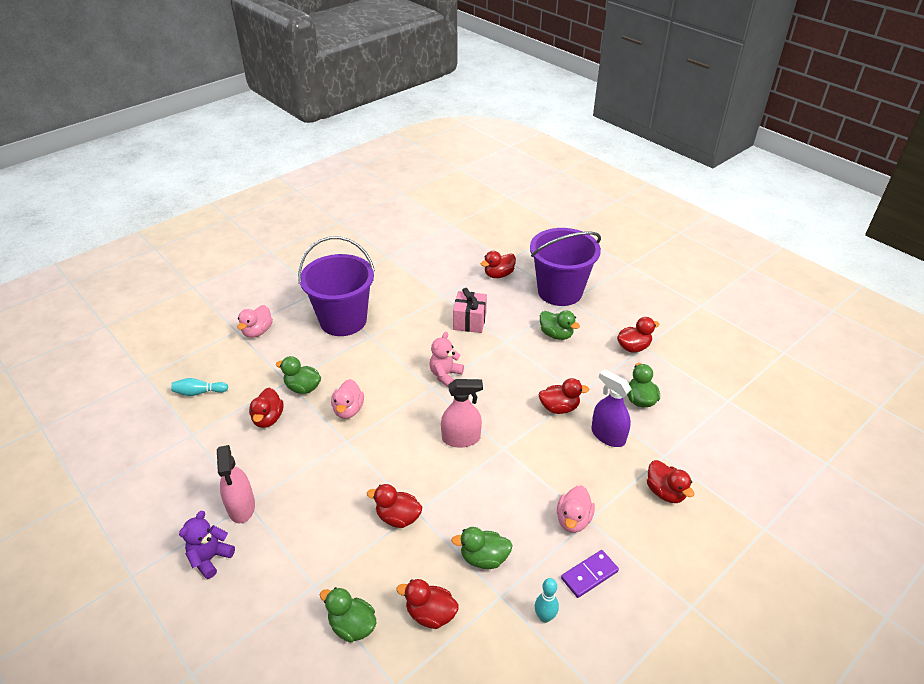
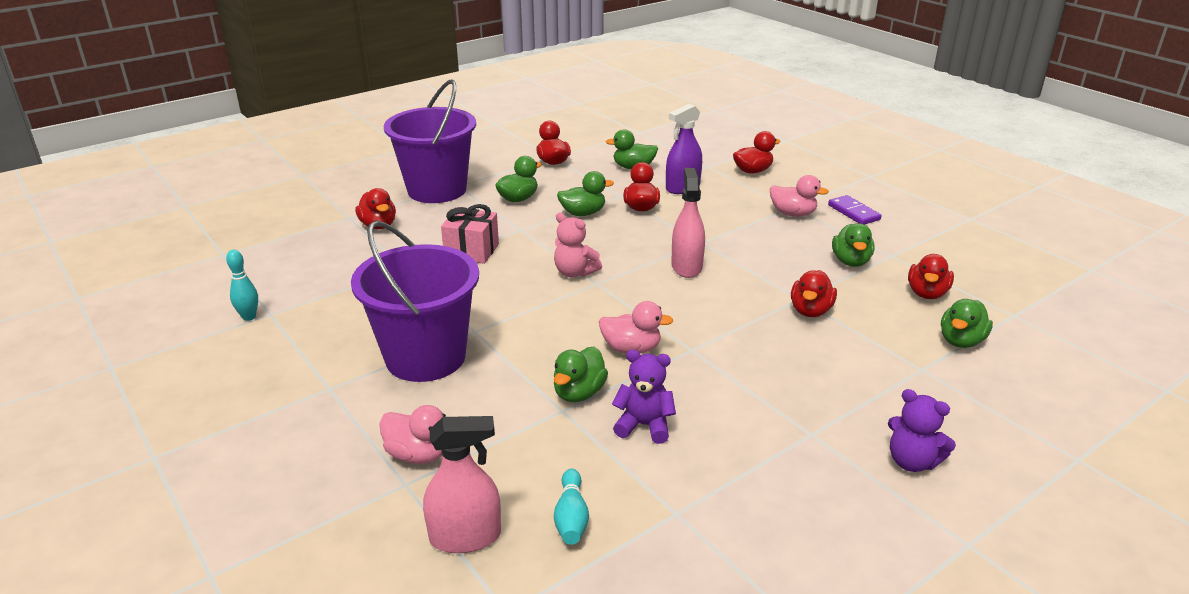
camera: 85 degrees left, 10 degrees down
pink spray bottle [217,445,255,523] -> pink spray bottle moved to [423,416,501,553]
red duck [249,388,283,428] -> purple teddy bear [612,350,676,444]
turquoise bowling pin [535,578,559,623] -> turquoise bowling pin moved to [226,250,258,321]
none -> green duck [557,171,614,216]

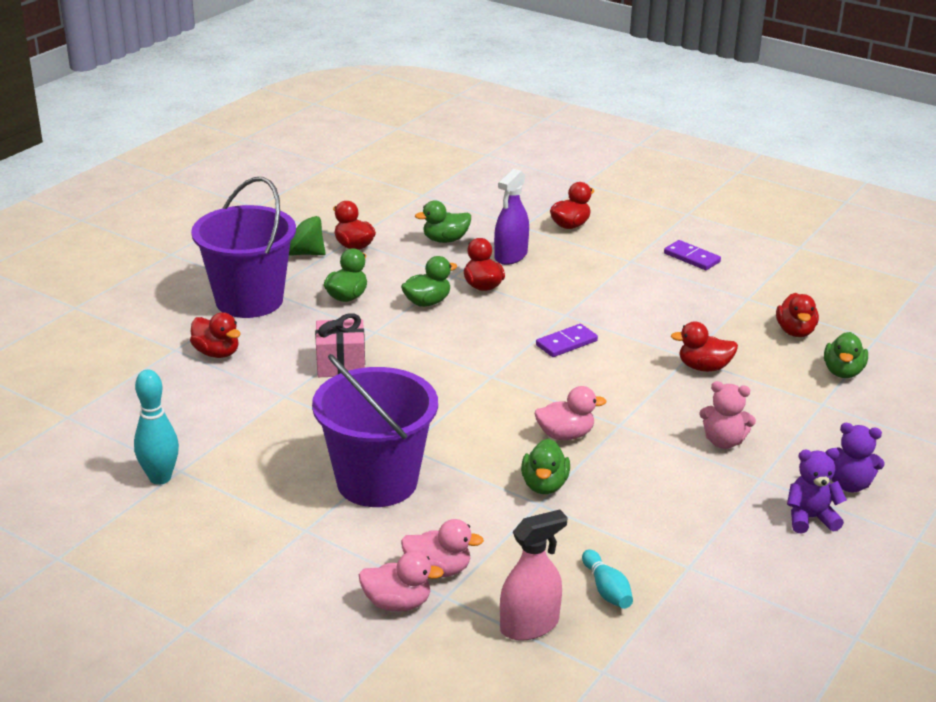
camera: 20 degrees left, 0 degrees up
turquoise bowling pin [226,250,258,321] -> turquoise bowling pin [134,370,179,485], size x1.53
pink teddy bear [554,213,602,277] -> pink teddy bear moved to [699,381,756,449]
purple teddy bear [612,350,676,444] -> purple teddy bear moved to [787,448,847,534]
pink spray bottle [671,168,705,278] -> purple domino [536,324,598,357]
pink duck [770,175,829,217] -> pink duck moved to [359,551,444,611]
red duck [791,270,837,317] -> red duck turned 90 degrees clockwise [671,322,738,372]
green duck [832,223,875,267] -> none
none -> green spinning top [289,216,326,255]

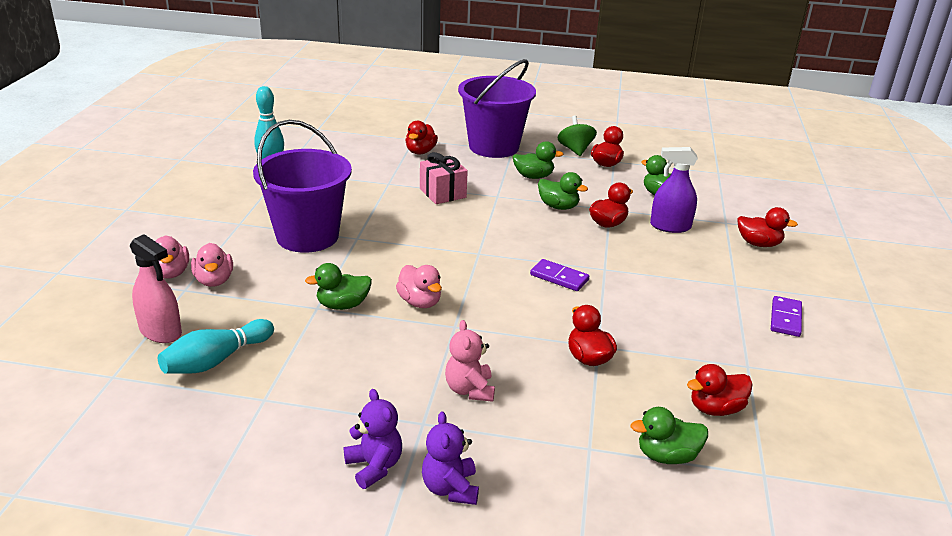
camera: 65 degrees right, 0 degrees up
turquoise bowling pin [582,550,633,609] -> turquoise bowling pin [158,319,274,374], size x1.53

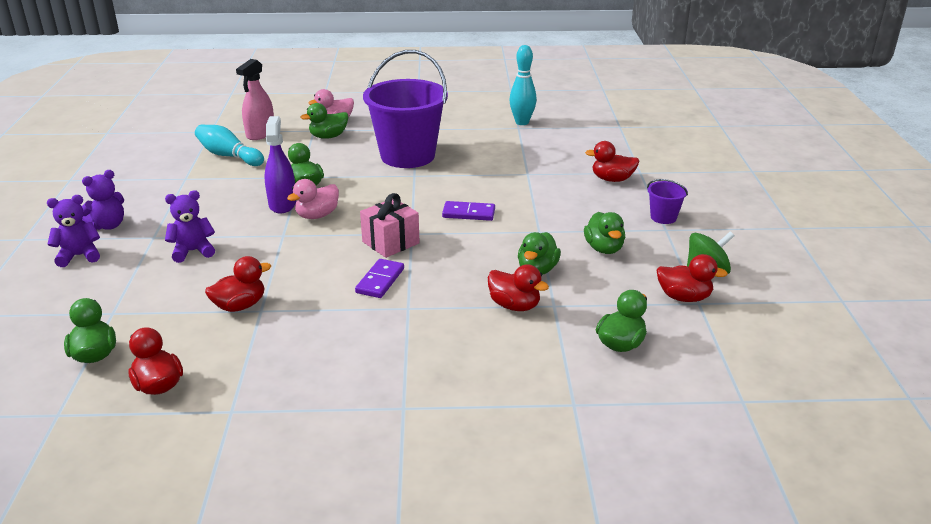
camera: 80 degrees right, 0 degrees up
pink duck [191,243,233,287] -> green duck [301,103,348,139]
pink gift [420,152,468,204] -> pink gift moved to [360,193,420,258]
pink teddy bear [445,320,495,402] -> purple teddy bear [165,190,215,263]
purple bucket [458,59,536,158] -> purple bucket [647,179,688,224], size x0.42
purple spray bottle [650,147,698,233] -> purple spray bottle moved to [264,116,297,214]
red duck [737,207,798,247] -> none
purple domino [771,296,802,337] -> purple domino moved to [442,201,495,221]

